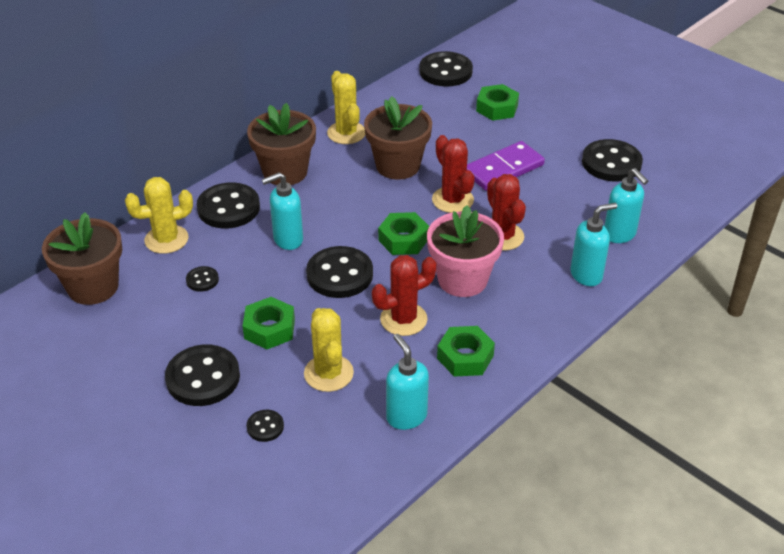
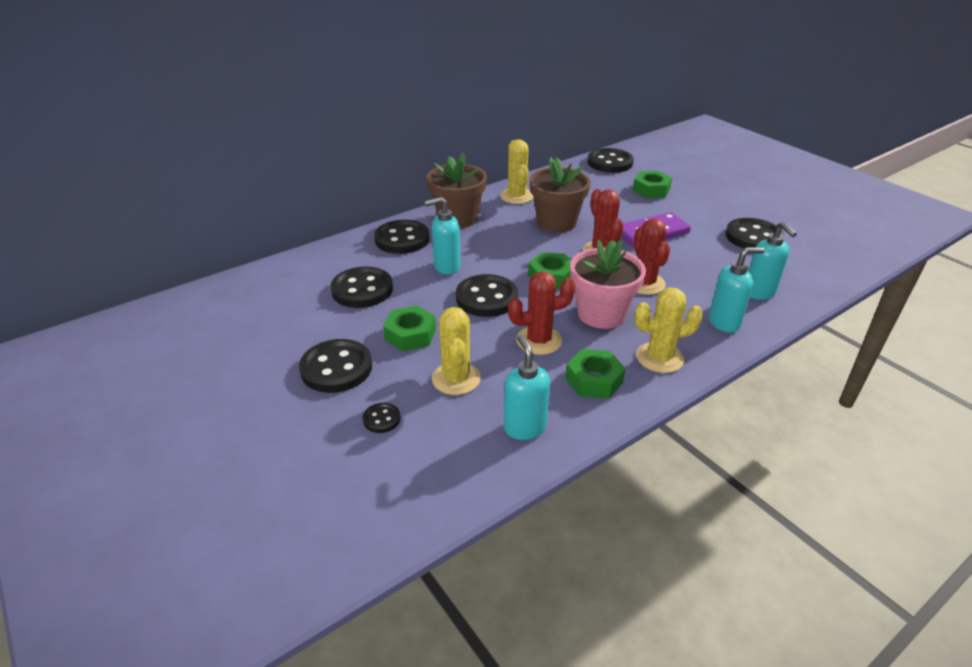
camera: 10 degrees right, 5 degrees down
brown flower pot [42,212,122,305] -> none
yellow cactus [125,177,193,254] -> yellow cactus moved to [634,288,703,373]
black button [186,266,219,292] -> black button [330,266,393,308], size x2.07

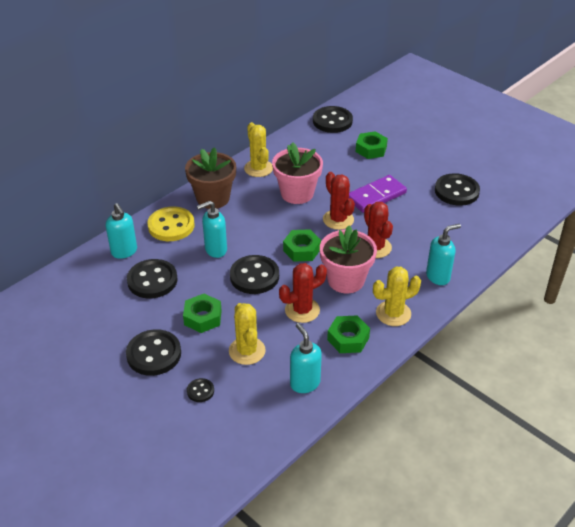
camera: 10 degrees left, 5 degrees up
black button [374,220,430,254] -> yellow button [147,206,195,241]
brown flower pot [529,157,591,232] -> pink flower pot [272,142,323,204]
turquoise soap dispenser [748,222,797,300] -> turquoise soap dispenser moved to [106,203,137,259]

